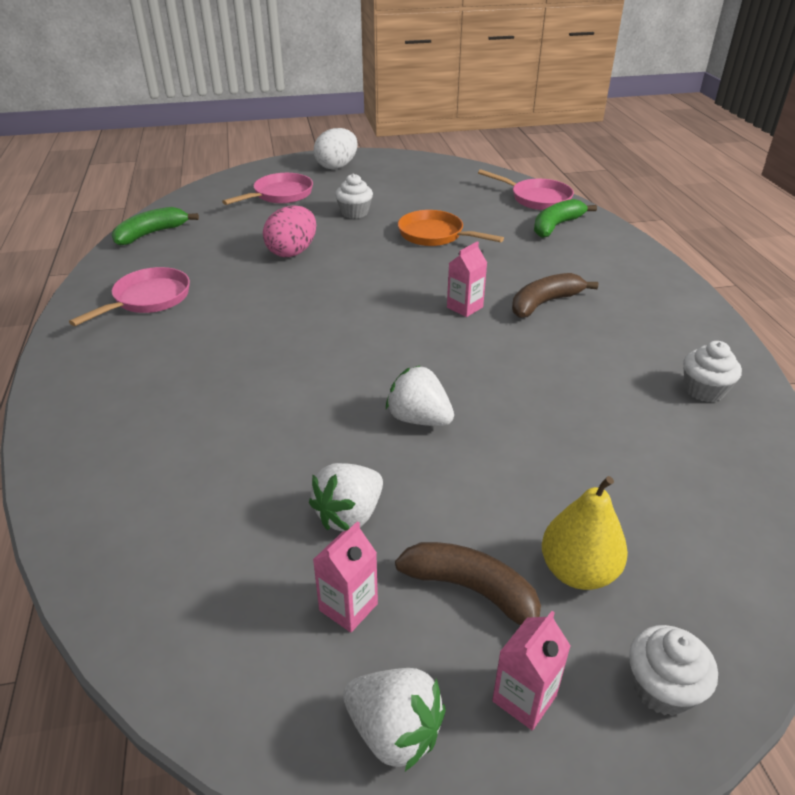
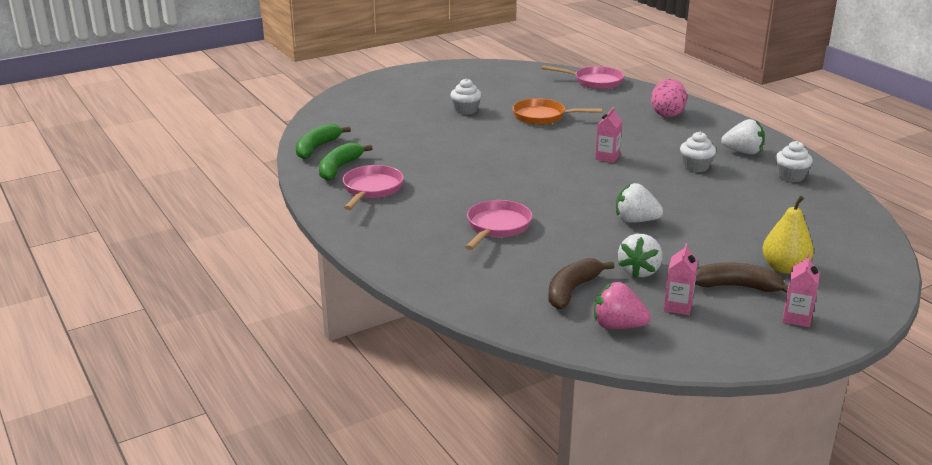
camera: 20 degrees left, 10 degrees down
pink pan [222,173,313,205] -> pink pan moved to [465,200,532,250]
pink egg [263,205,316,257] -> pink egg moved to [651,79,687,117]
white egg [314,128,357,169] -> none
white strawberry [343,668,446,771] -> white strawberry moved to [721,119,765,155]
brown banana [512,273,598,318] -> brown banana moved to [548,258,614,309]
green banana [534,199,597,238] -> green banana moved to [319,142,373,181]
white cupcake [629,625,718,716] -> white cupcake moved to [680,132,716,172]
none -> pink strawberry [594,282,651,329]

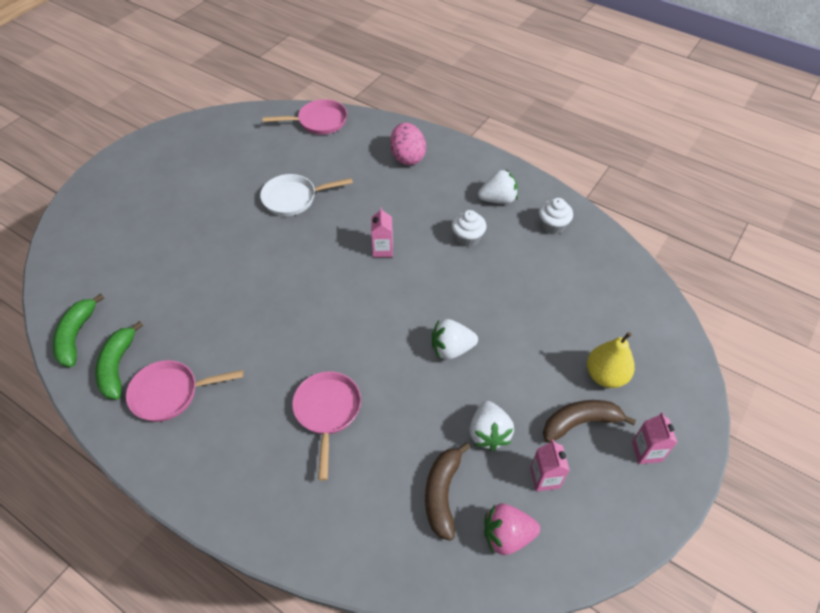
camera: 25 degrees left, 25 degrees up
pink pan [343,165,404,210] -> pink pan turned 90 degrees counterclockwise [126,360,243,422]
white cupcake [450,78,482,115] -> none
orange pan [513,98,603,125] -> white pan [260,174,353,216]

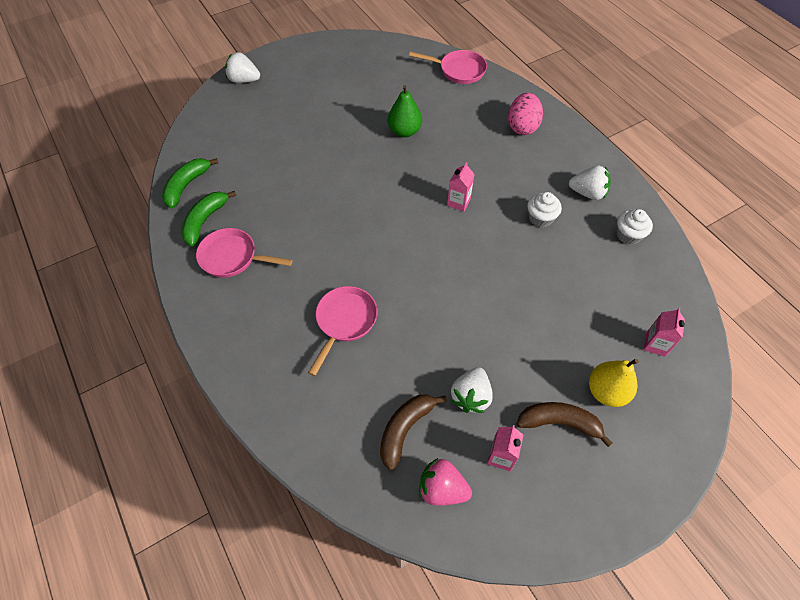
camera: 25 degrees right, 5 degrees up
white pan [260,174,353,216] -> green pear [388,85,422,137]
white strawberry [432,319,478,360] -> white strawberry moved to [225,52,260,83]
pink carton [632,412,678,464] -> pink carton moved to [644,308,685,357]

